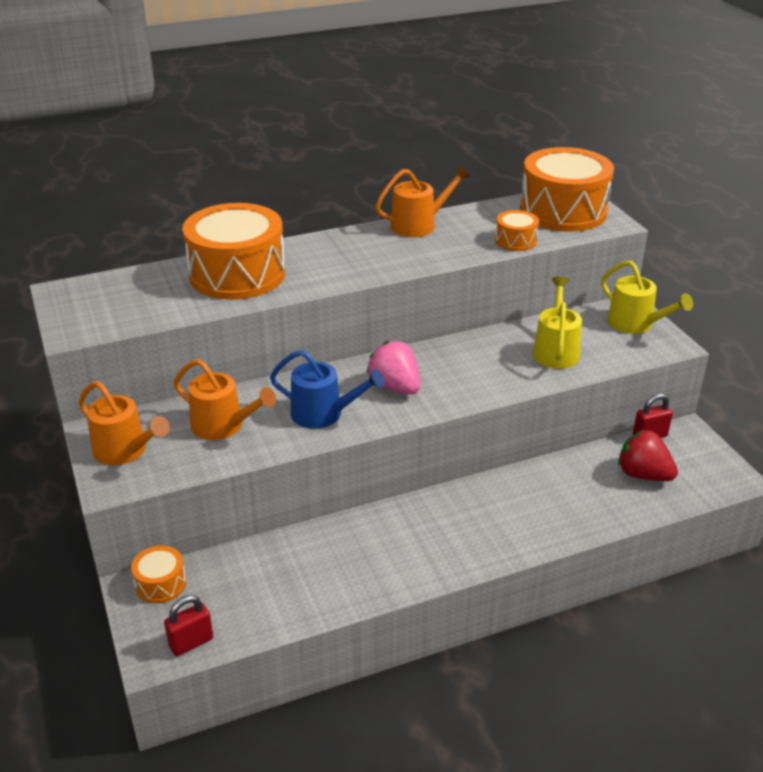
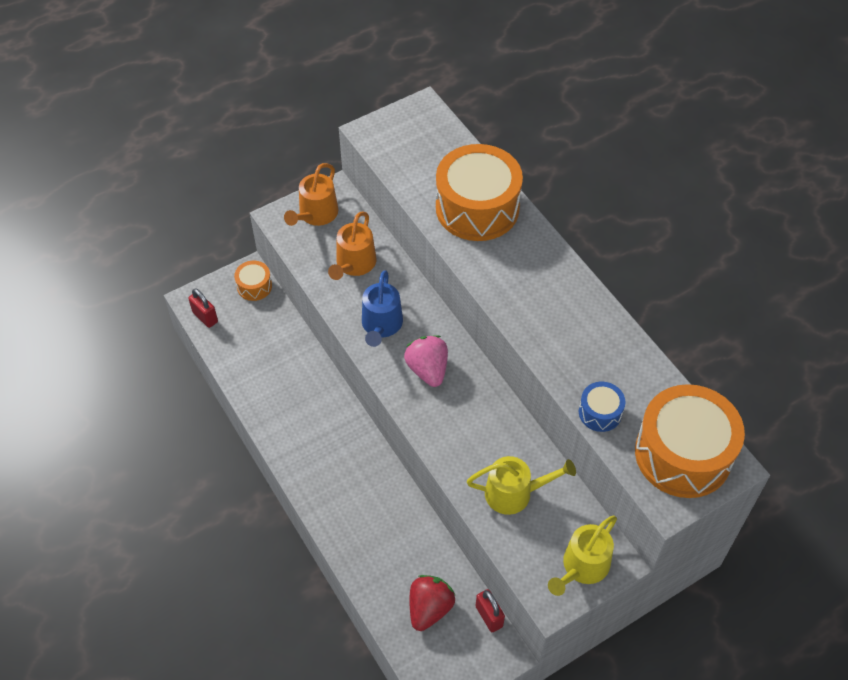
camera: 80 degrees right, 20 degrees up
pink strawberry [366,340,420,394] -> pink strawberry turned 60 degrees counterclockwise [404,335,448,387]
orange watering can [375,165,471,237] -> none
orange drum [495,210,539,251] -> blue drum [579,382,625,432]

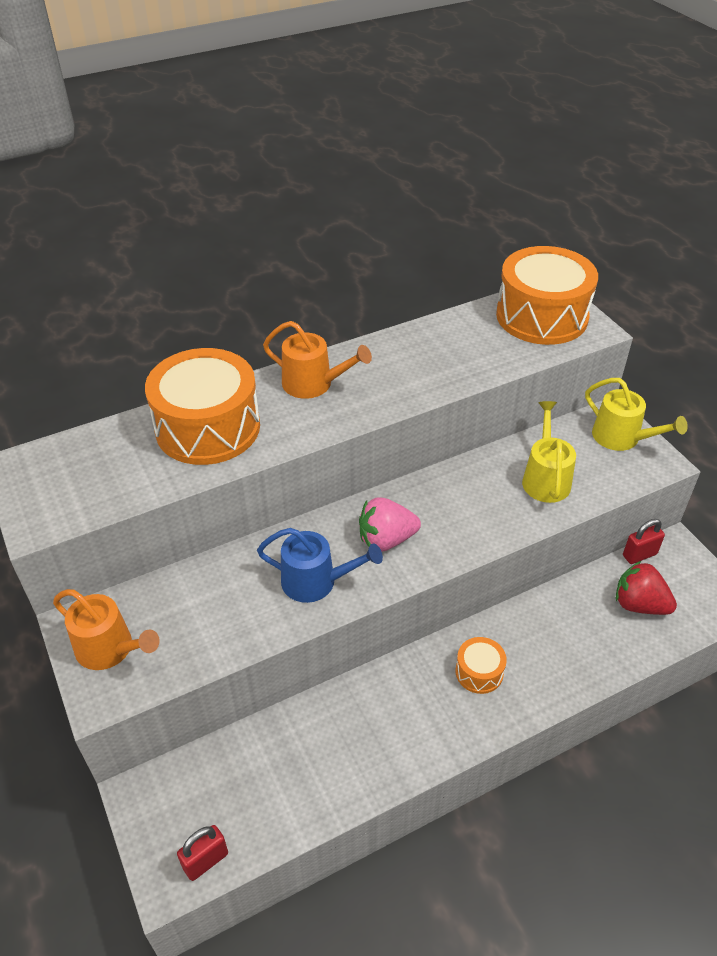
camera: 85 degrees left, 10 degrees down
orange drum [234,261,272,301] -> orange drum moved to [456,637,507,694]
orange watering can [328,211,376,280] -> orange watering can moved to [263,321,372,399]
blue drum [579,382,625,432] -> none

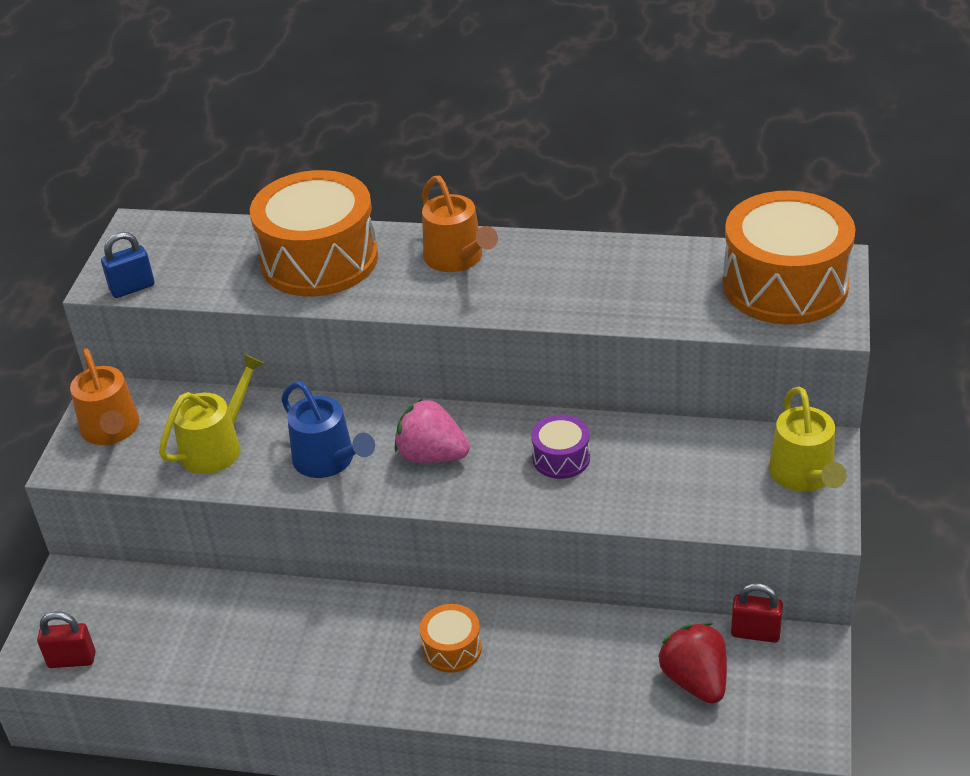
camera: 40 degrees right, 5 degrees down
yellow watering can [522,401,576,503] -> yellow watering can moved to [159,354,265,474]
none -> blue padlock [101,232,155,298]
none -> purple drum [531,415,590,479]

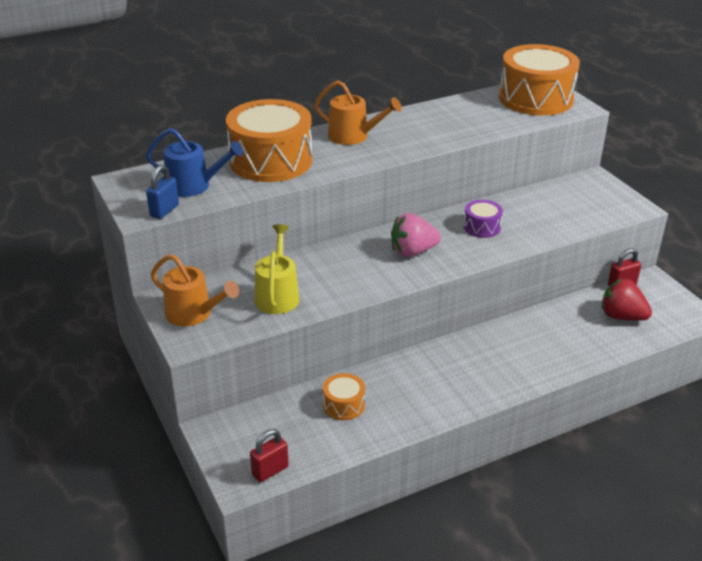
camera: 40 degrees left, 5 degrees down
blue watering can [281,381,375,478] -> blue watering can moved to [146,128,243,197]
orange drum [420,604,482,673] -> orange drum moved to [323,373,365,420]
yellow watering can [769,387,847,492] -> none

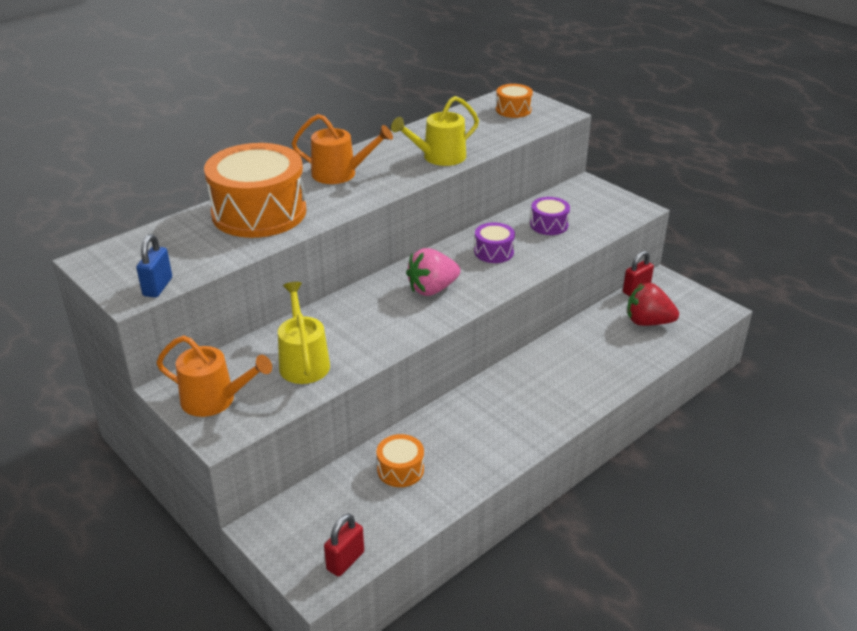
camera: 15 degrees left, 0 degrees up
blue watering can [146,128,243,197] -> none
orange drum [499,44,580,116] -> orange drum [496,84,533,118], size x0.46
none -> yellow watering can [391,96,479,166]
none -> purple drum [530,197,570,235]

